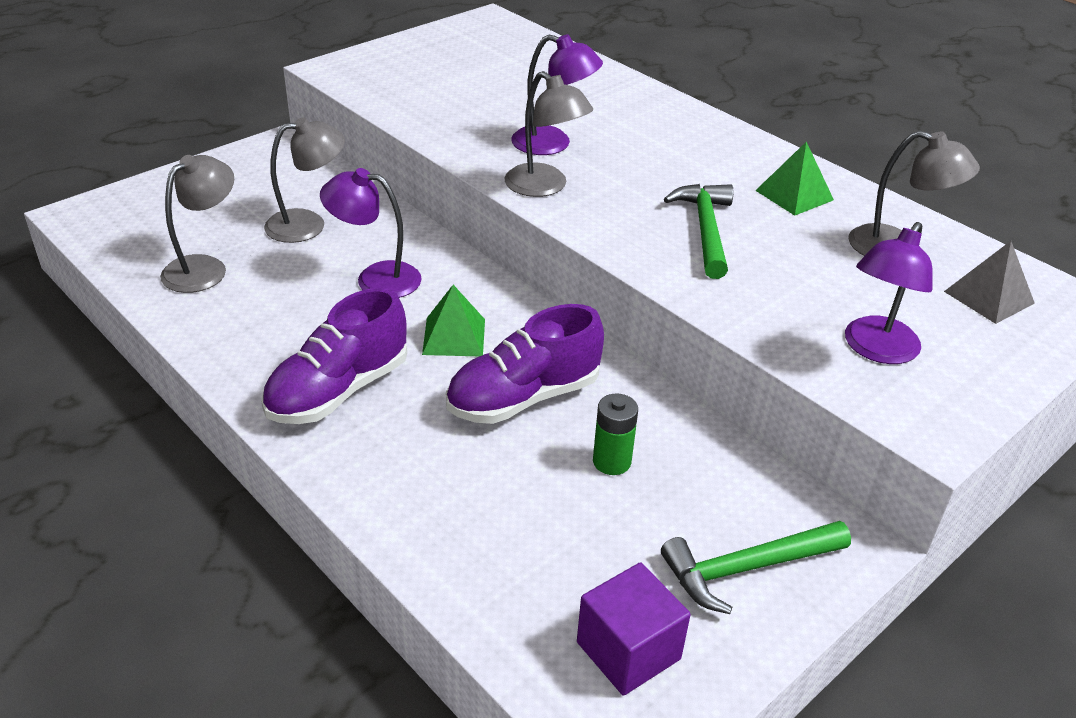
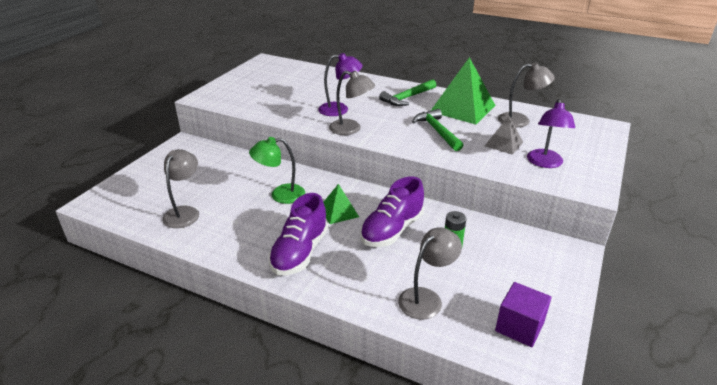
camera: 20 degrees left, 5 degrees down
grey lamp [264,117,345,243] -> grey lamp moved to [398,227,462,320]
purple lamp [320,168,422,298] -> green lamp [249,137,305,204]
green hammer [661,521,851,614] -> green hammer moved to [379,79,436,106]
green pyramid [755,142,834,216] -> green pyramid [431,57,496,124], size x1.87
grey pyramid [944,241,1035,324] -> grey pyramid moved to [485,116,523,155]

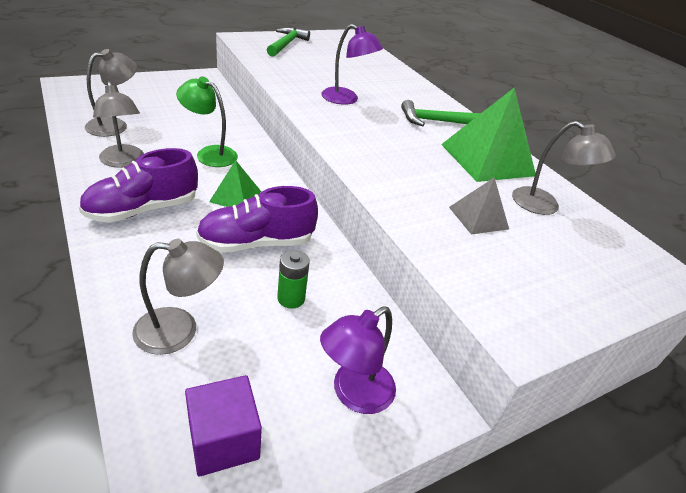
camera: 30 degrees right, 5 degrees up
grey lamp [329,71,375,135] -> grey lamp moved to [93,81,144,168]
green hammer [412,109,463,151] -> green hammer moved to [267,27,310,57]
purple lamp [527,99,575,168] -> purple lamp moved to [320,306,396,414]

